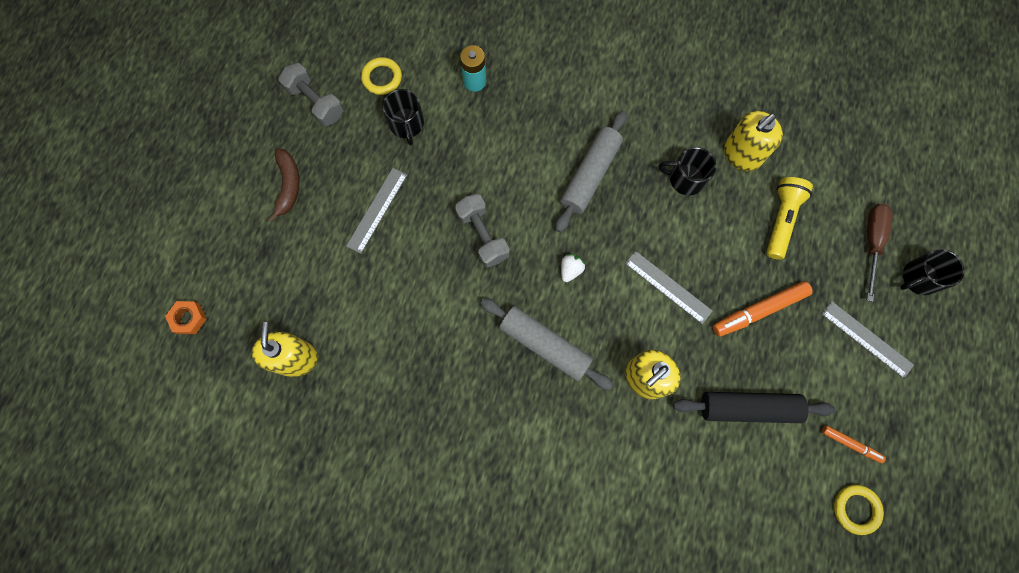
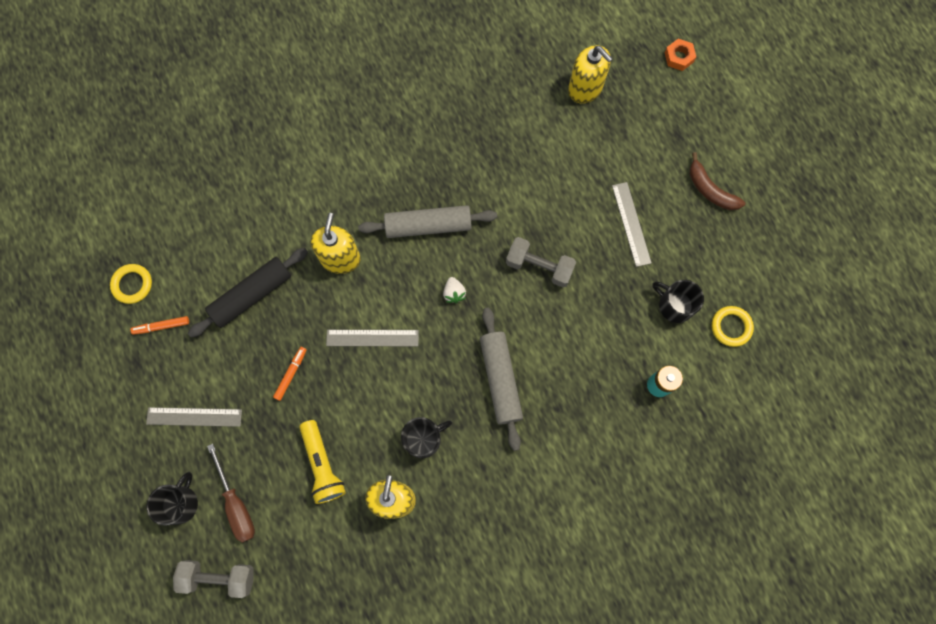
camera: 140 degrees right, 0 degrees up
grey dumbbell [278,63,343,126] -> grey dumbbell moved to [173,560,254,598]
orange marker [713,281,813,337] -> orange marker [273,347,307,401], size x0.57

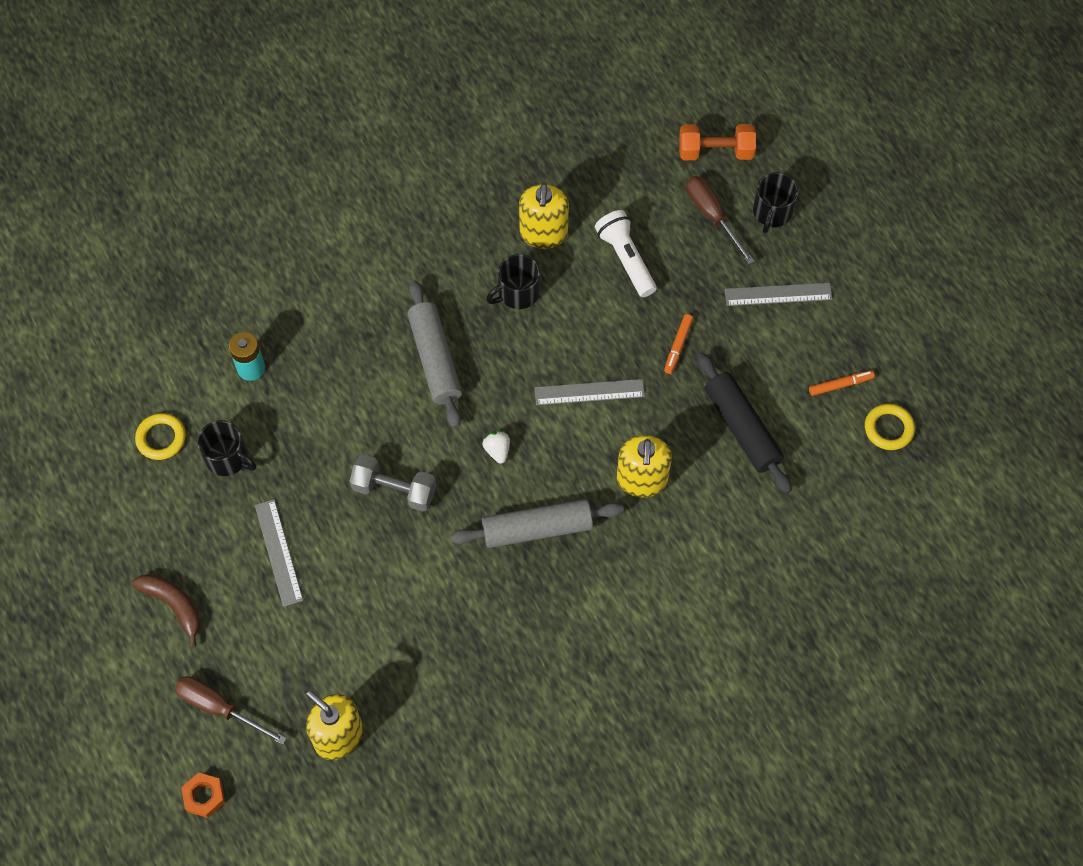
camera: 175 degrees right, 10 degrees down
grey dumbbell [173,560,254,598] -> orange dumbbell [679,124,756,160]
black rolling pin [188,248,308,337] -> black rolling pin turned 75 degrees counterclockwise [697,353,792,494]
yellow flashlight [299,420,346,504] -> white flashlight [595,210,657,297]
none -> brown screwdriver [174,676,287,745]

